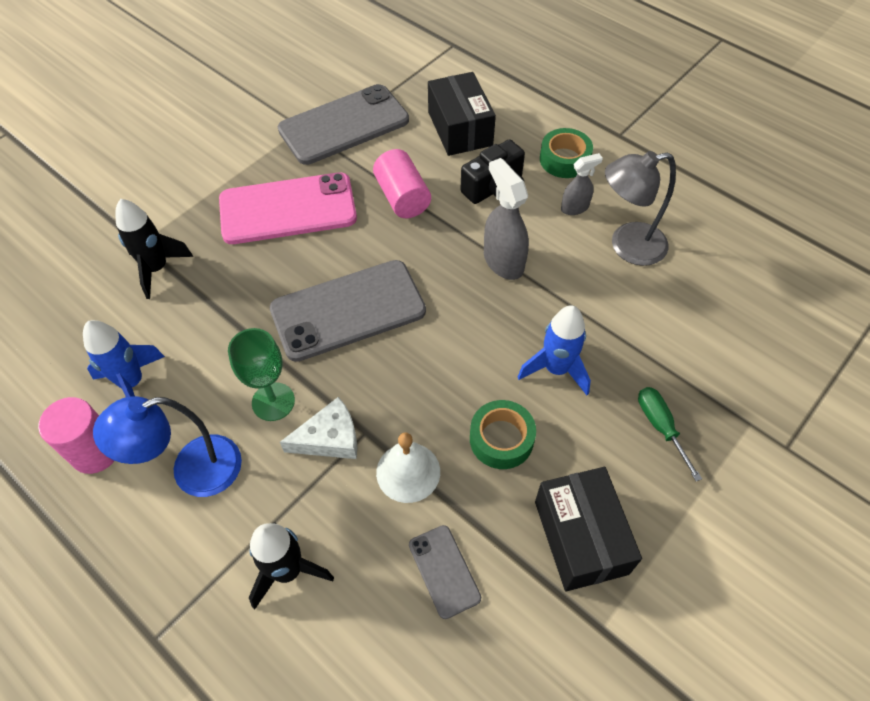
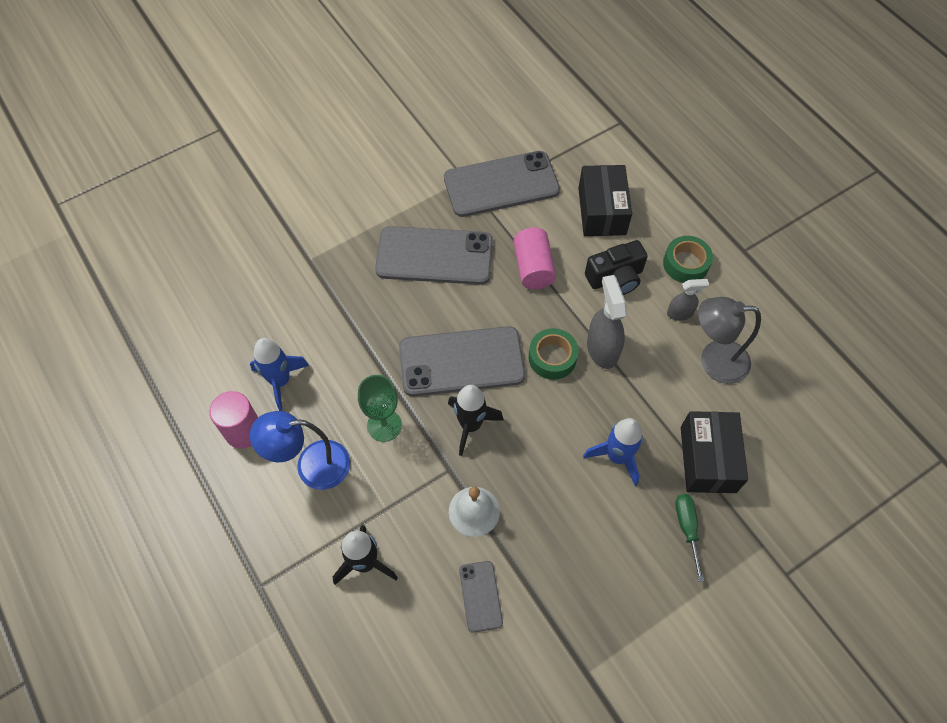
camera: 15 degrees right, 5 degrees up
black rocket [115,199,193,299] -> black rocket moved to [448,385,504,456]
pink phone [219,172,357,244] -> grey phone [375,226,493,285]
white cheese [280,397,357,459] -> none
green tape [470,400,536,469] -> green tape moved to [529,328,579,380]
black box [535,467,642,592] -> black box moved to [681,411,748,493]

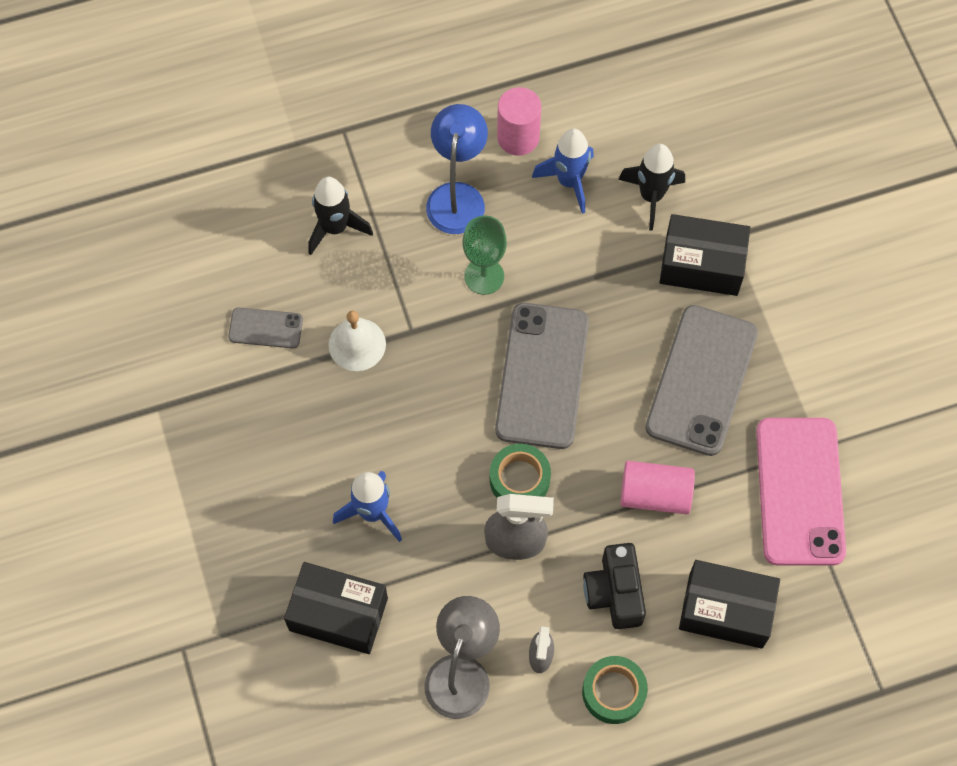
camera: 105 degrees right, 5 degrees up
grey phone [444,151,560,217] -> pink phone [756,418,846,566]
black rocket [448,385,504,456] -> black rocket moved to [618,144,685,231]
green screwdriver [675,494,704,582] -> none
none -> black box [659,214,751,296]

